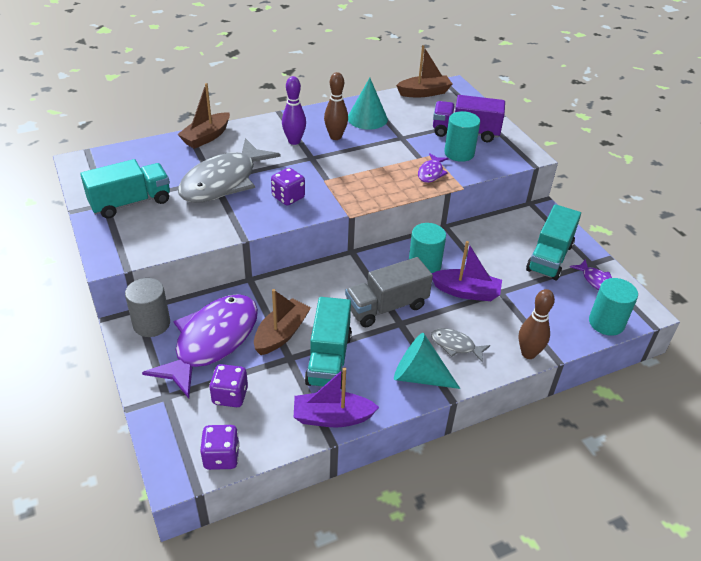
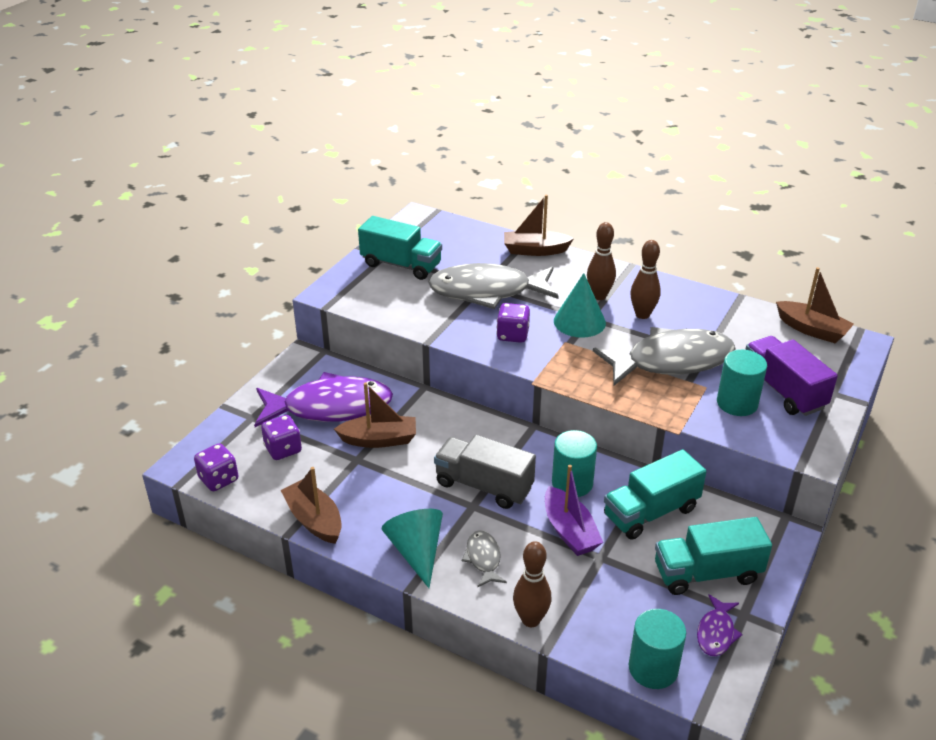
camera: 55 degrees right, 5 degrees down
grey cylinder [125,278,170,337] -> none
purple bowling pin [282,76,306,145] -> brown bowling pin [587,222,616,300]
purple boat [294,367,379,427] -> brown boat [281,467,342,544]
turquoise truck [305,297,352,389] -> turquoise truck moved to [604,449,707,540]
turquoise cone [348,78,388,130] -> turquoise cone moved to [554,273,606,338]
purple fish [418,153,448,183] -> none
none -> grey fish [593,327,736,386]

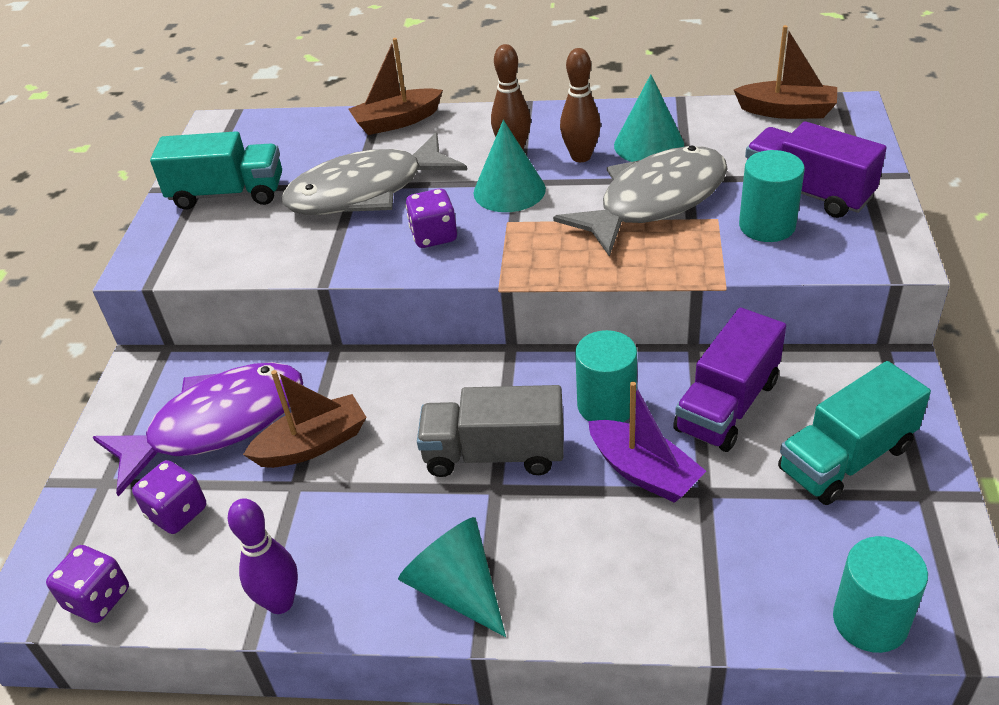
camera: 20 degrees left, 5 degrees up
brown boat [281,467,342,544] -> purple bowling pin [228,498,298,614]
grey fish [461,530,507,587] -> none
brown bowling pin [513,541,551,627] -> none
turquoise truck [604,449,707,540] -> purple truck [673,307,786,452]
purple fish [697,594,743,656] -> none
none -> turquoise cone [614,74,684,162]

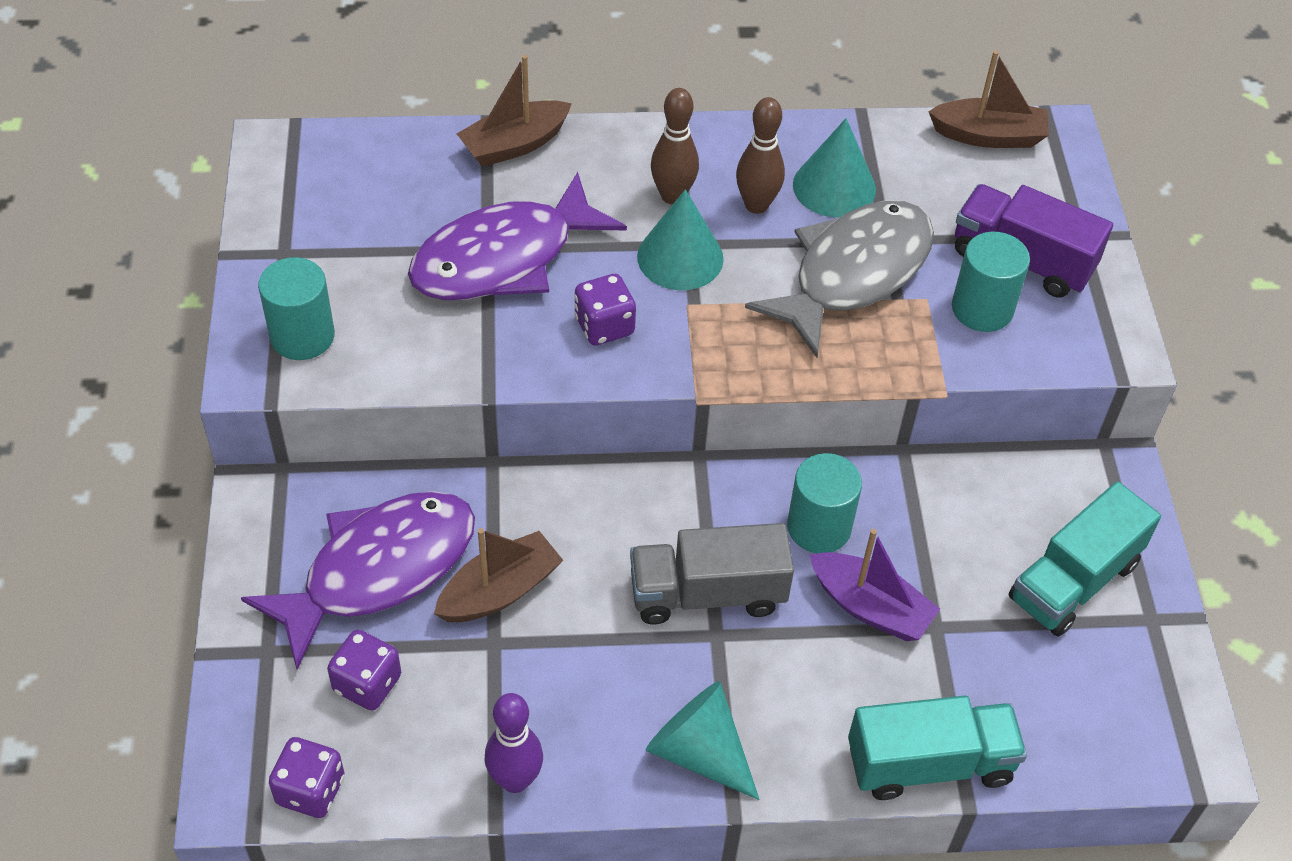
camera: 15 degrees left, 10 degrees up
turquoise truck [150,131,282,210] -> turquoise truck moved to [848,696,1027,800]
grey fish [282,132,467,215] -> purple fish [408,172,627,300]
purple truck [673,307,786,452] -> none
turquoise cylinder [833,536,928,653] -> turquoise cylinder moved to [258,257,335,360]

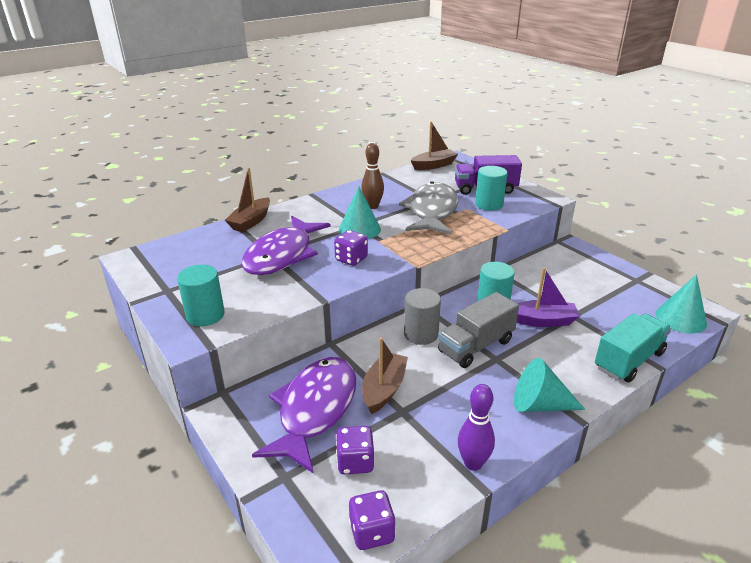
camera: 30 degrees left, 20 degrees down
brown bowling pin [651,88,699,205] -> none
turquoise cone [793,118,876,218] -> turquoise cone moved to [656,274,707,333]
turquoise truck [1009,481,1161,637] -> none
none -> grey cylinder [404,288,441,345]

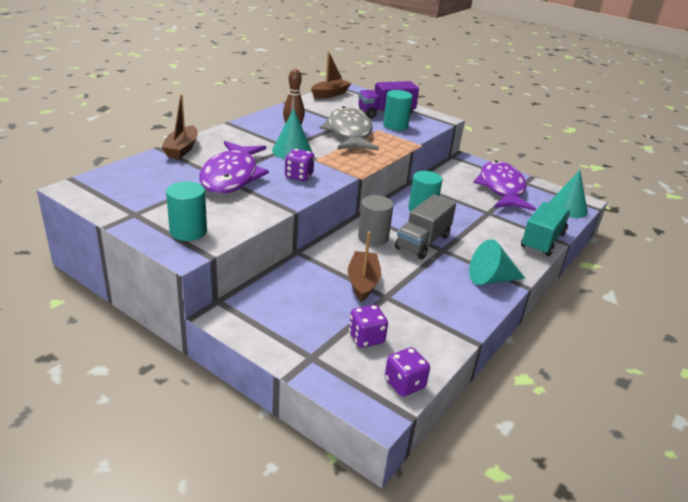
camera: 20 degrees left, 0 degrees up
purple fish [252,357,356,474] -> purple fish moved to [473,160,536,211]
purple bowling pin [458,384,495,471] -> none
purple boat [516,267,580,327] -> none

